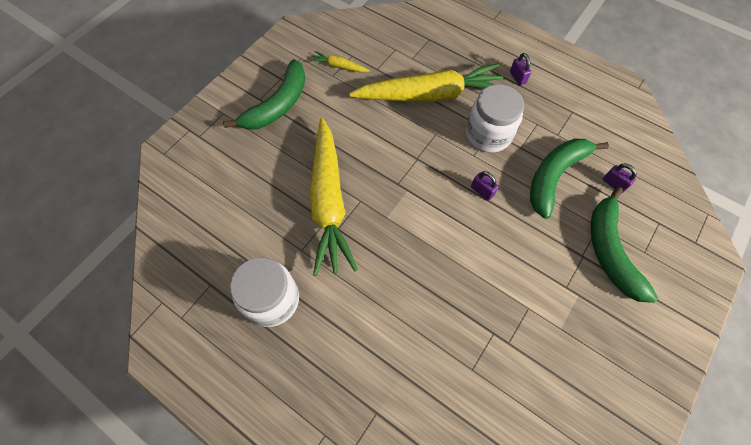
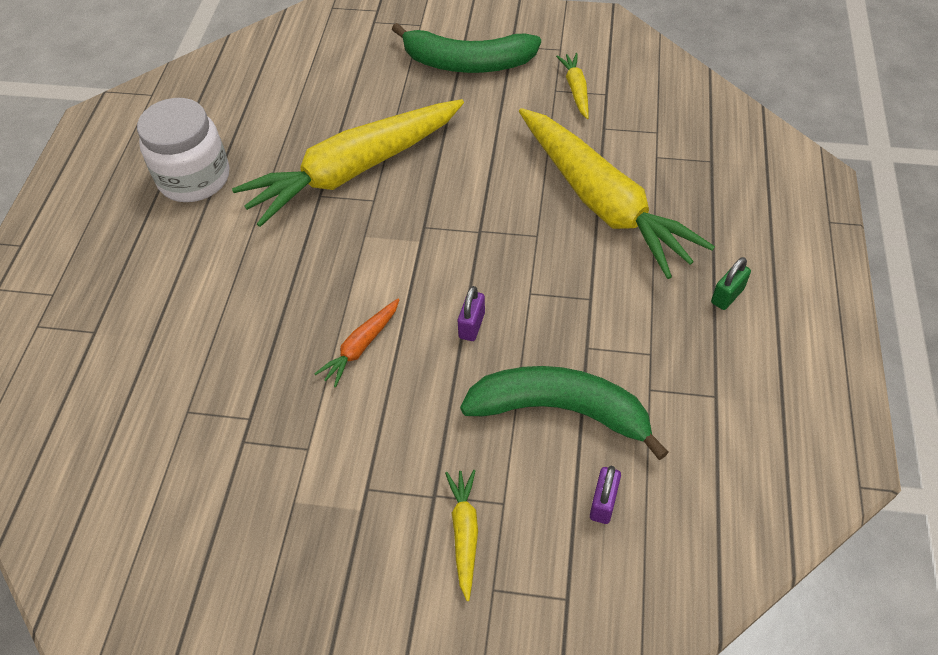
camera: 65 degrees right, 10 degrees down
white jar [466,84,524,153] -> none
purple padlock [510,53,531,85] -> green padlock [711,257,751,310]
green banana [591,187,658,303] -> yellow carrot [445,470,478,601]
none -> orange carrot [314,299,400,387]

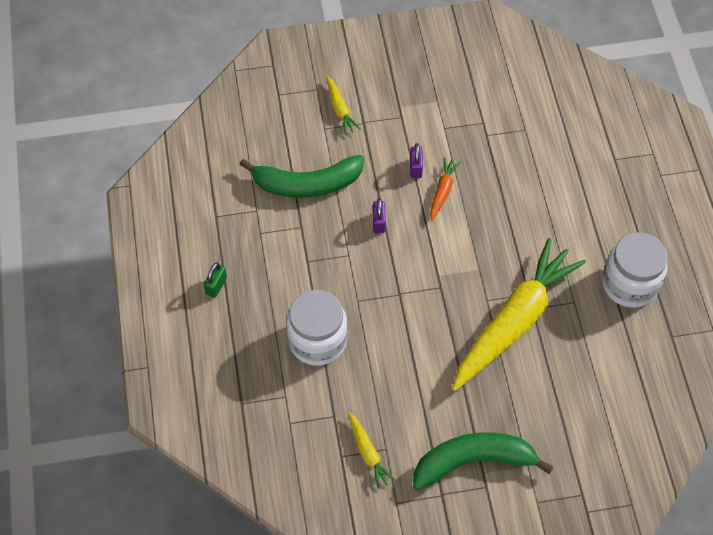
camera: 160 degrees right, 5 degrees up
yellow carrot [519,108,715,279] -> white jar [286,290,347,365]
purple padlock [590,466,621,524] -> purple padlock moved to [410,143,423,178]

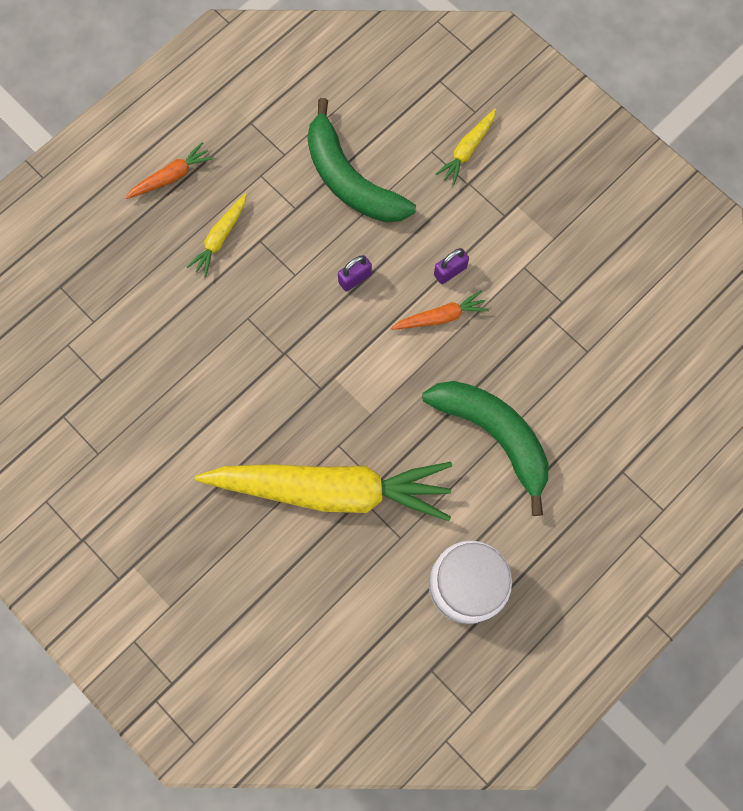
camera: 55 degrees right, 15 degrees up
green padlock [204,263,227,298] -> orange carrot [125,142,214,199]
white jar [286,290,347,365] -> none
yellow carrot [348,412,396,489] -> yellow carrot moved to [187,193,247,277]
green banana [413,432,553,490] -> green banana moved to [422,381,548,516]

